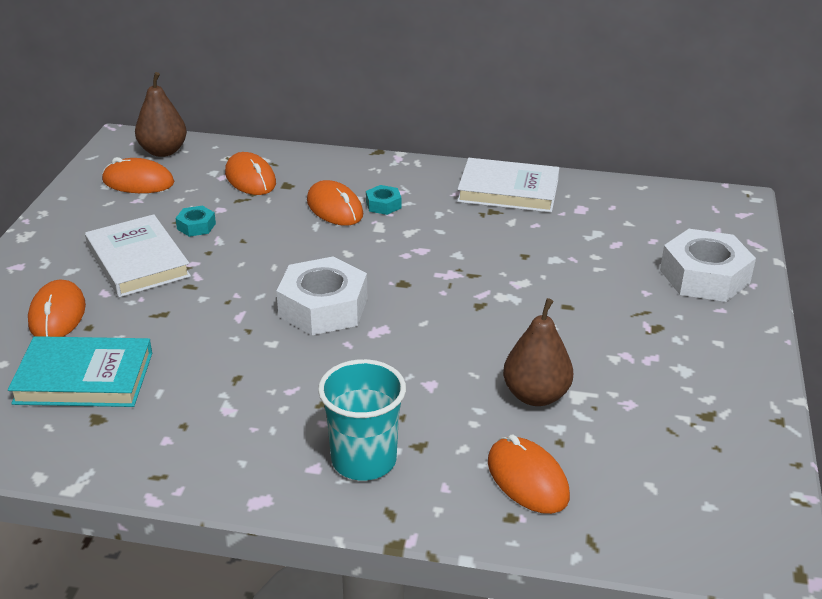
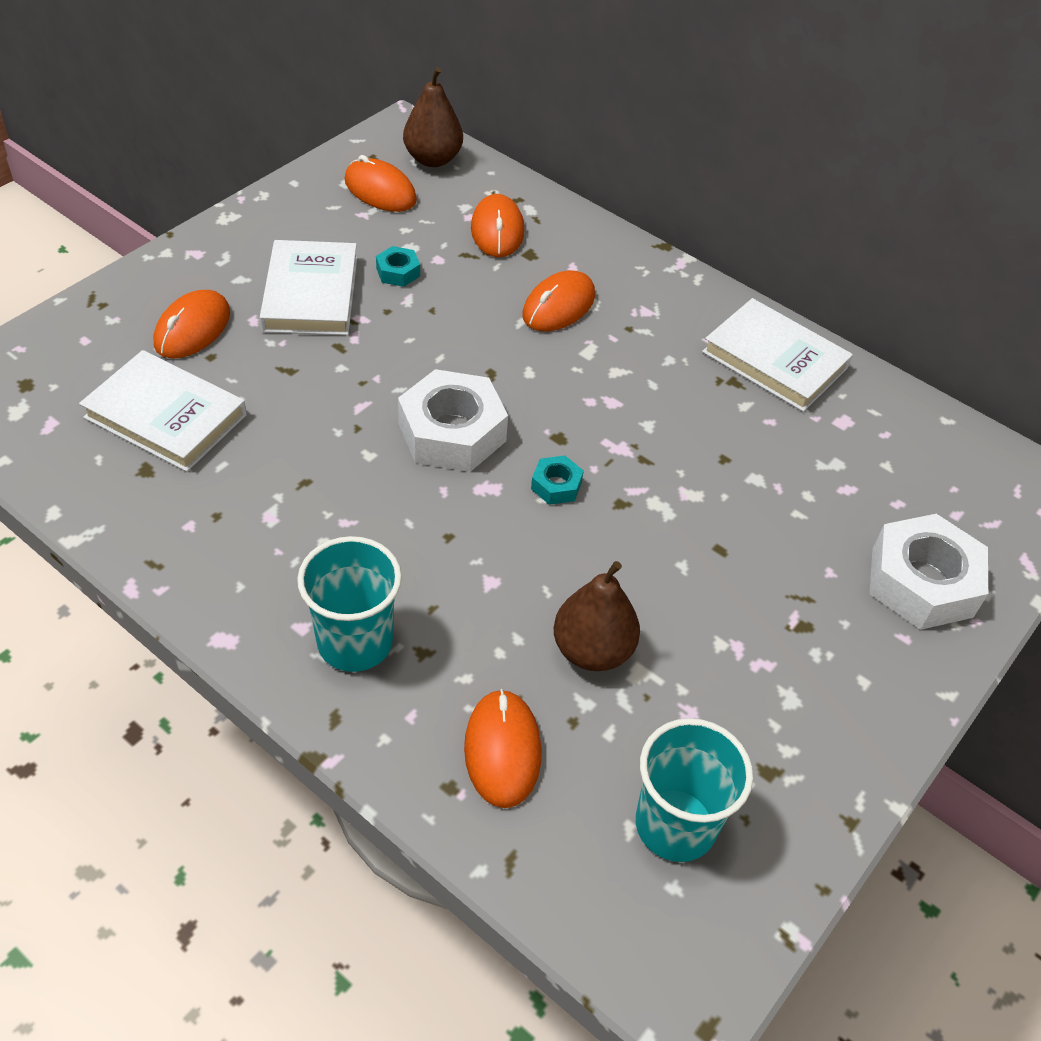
camera: 25 degrees right, 15 degrees up
turquoise book [8,336,152,407] -> white book [79,350,247,472]
orange mouse [307,180,363,226] -> orange mouse turned 45 degrees clockwise [522,270,595,331]
turquoise nut [366,185,401,215] -> turquoise nut moved to [531,456,584,505]
none -> turquoise cup [636,718,753,862]

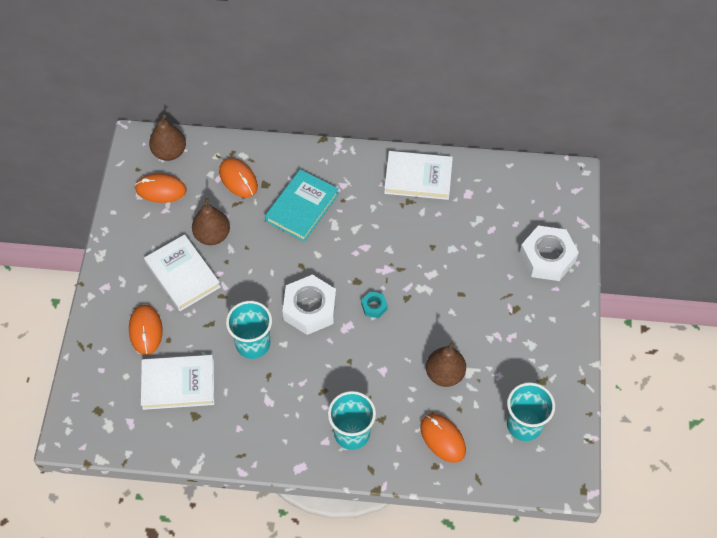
camera: 30 degrees left, 10 degrees up
turquoise nut [376,246,420,287] -> brown pear [192,198,230,245]
orange mouse [522,270,595,331] -> turquoise book [265,169,339,242]
none -> turquoise cup [226,301,272,359]

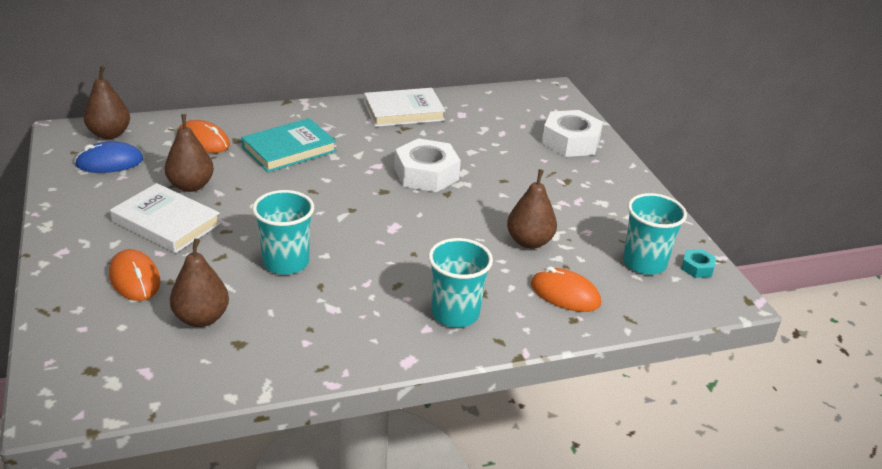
camera: 25 degrees left, 25 degrees down
orange mouse [135,174,187,203] -> blue mouse [75,141,143,173]
white book [141,355,214,410] -> brown pear [170,239,229,327]
turquoise book [265,169,339,242] -> turquoise book turned 45 degrees clockwise [241,118,336,172]
white nut [283,275,336,335] -> white nut moved to [394,138,461,192]
turquoise nut [361,291,388,318] -> turquoise nut moved to [681,249,716,278]

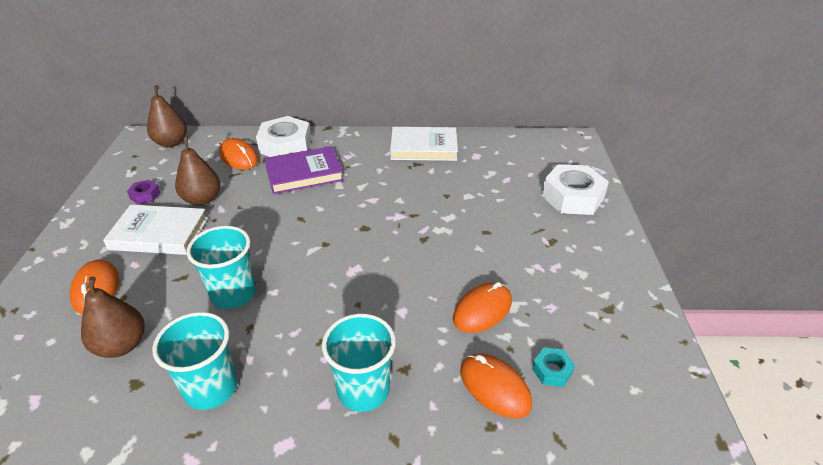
camera: 20 degrees right, 5 degrees up
blue mouse [75,141,143,173] -> none
white book [110,183,221,253] -> white book turned 45 degrees counterclockwise [103,205,208,255]
turquoise book [241,118,336,172] -> purple book [264,146,344,194]
white nut [394,138,461,192] -> white nut moved to [256,116,311,157]
brown pear [507,169,557,249] -> orange mouse [453,282,512,333]
turquoise cup [623,193,687,275] -> turquoise cup moved to [152,312,237,410]
turquoise nut [681,249,716,278] -> turquoise nut moved to [532,347,575,387]
none -> purple nut [127,180,160,204]

